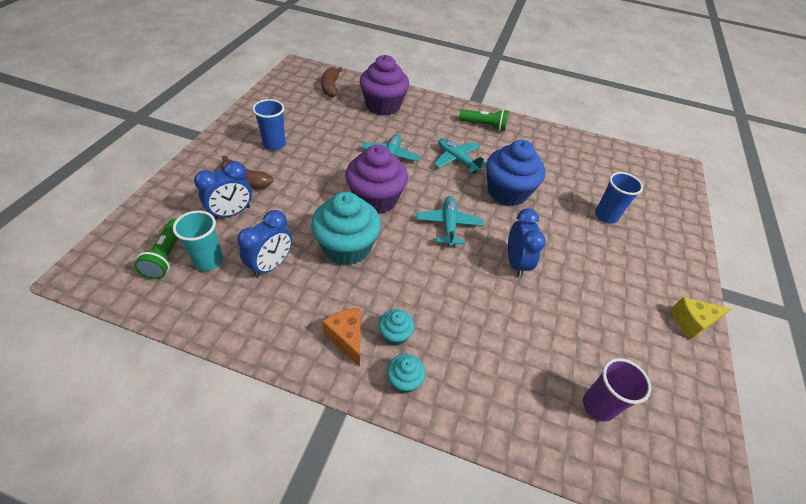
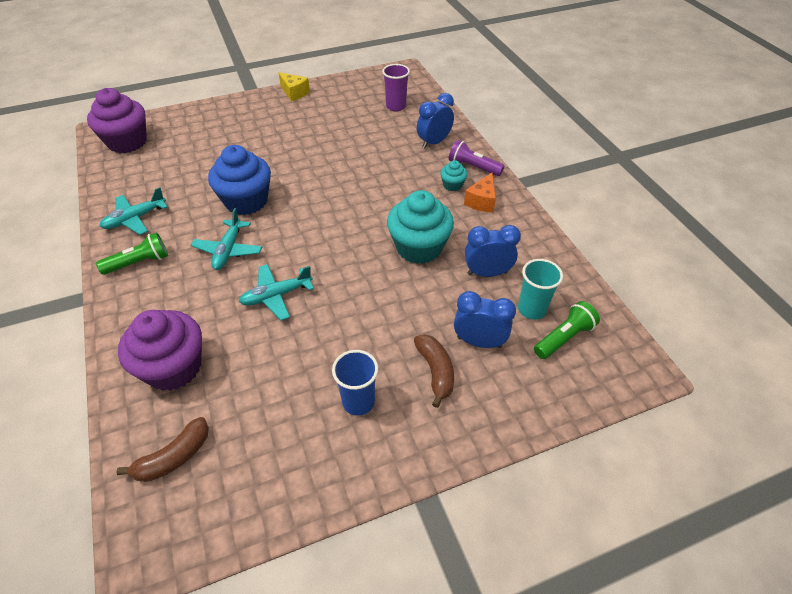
camera: 125 degrees left, 0 degrees up
purple cupcake [346,145,408,214] -> purple cupcake moved to [87,88,147,153]
turquoise cupcake [387,354,425,393] -> purple flashlight [449,140,504,176]
turquoise plane [416,196,484,247] -> turquoise plane moved to [99,187,167,235]
green flashlight [459,109,509,131] -> green flashlight turned 90 degrees clockwise [96,232,168,275]
blue clock [508,208,546,278] -> blue clock moved to [417,93,454,149]
blue cup [595,172,643,224] -> none

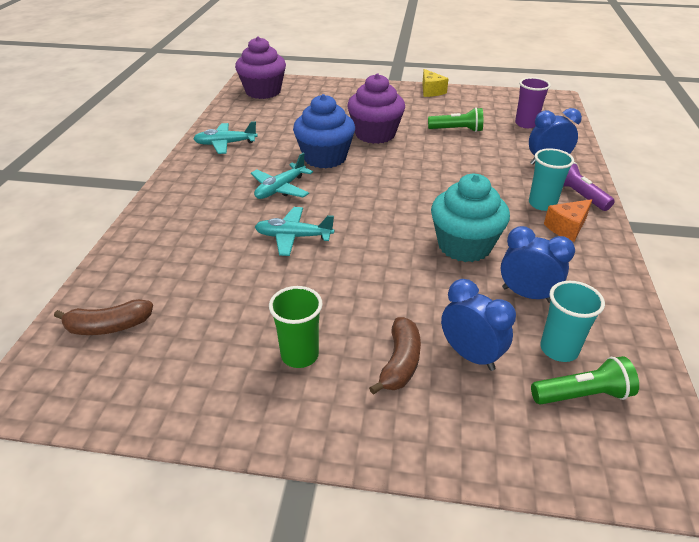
camera: 30 degrees right, 10 degrees down
green flashlight [96,232,168,275] -> green flashlight moved to [428,107,483,132]
purple cupcake [118,310,202,391] -> purple cupcake moved to [347,74,405,144]
blue cup [332,350,378,416] -> green cup [269,286,323,368]
turquoise cupcake [440,160,468,191] -> turquoise cup [529,148,574,211]

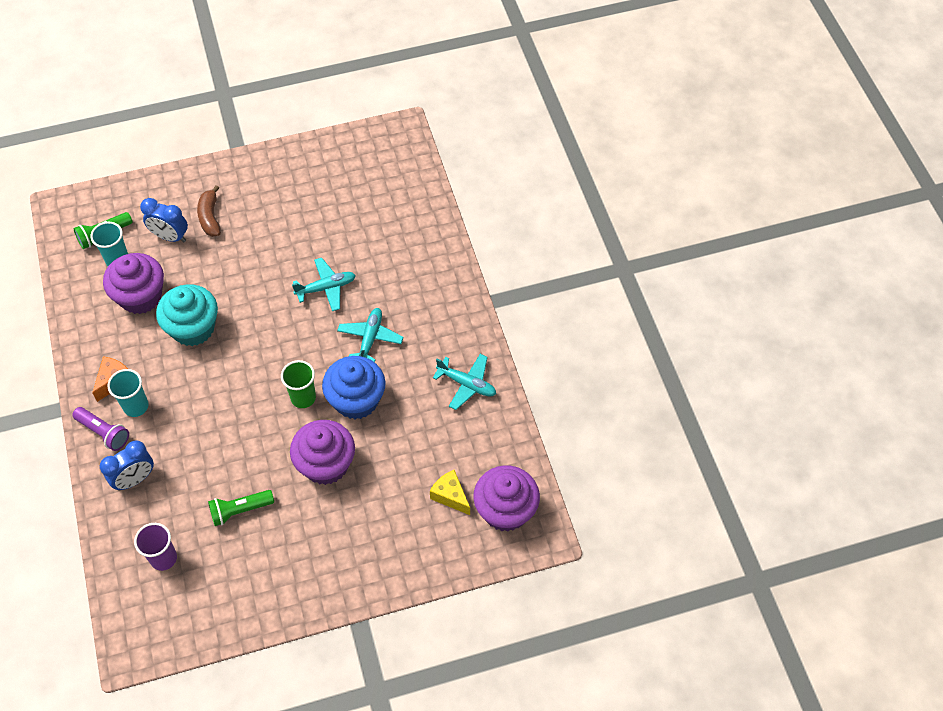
camera: 155 degrees right, 20 degrees up
brown banana [54,299,153,335] -> none
turquoise plane [193,121,258,154] -> turquoise plane turned 60 degrees clockwise [433,354,496,410]
green cup [269,286,323,368] -> green cup moved to [281,360,316,408]
yellow cheese [422,69,449,97] -> yellow cheese moved to [430,470,470,515]
blue clock [501,226,575,303] -> purple cupcake [103,253,164,314]

